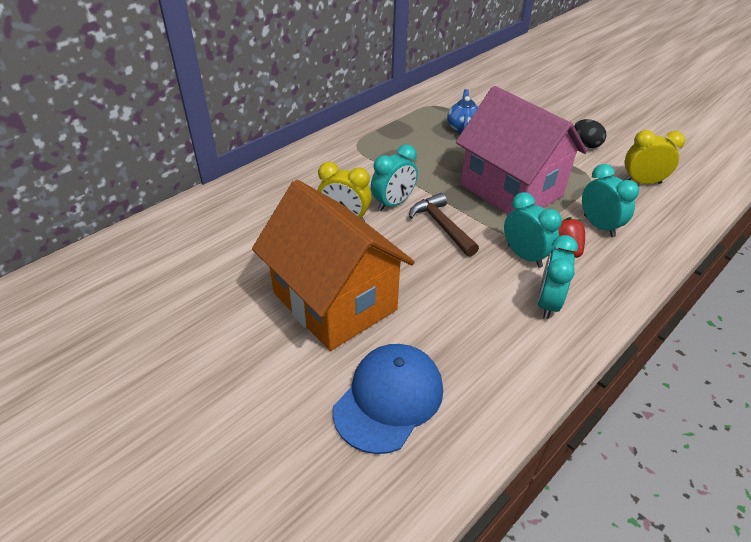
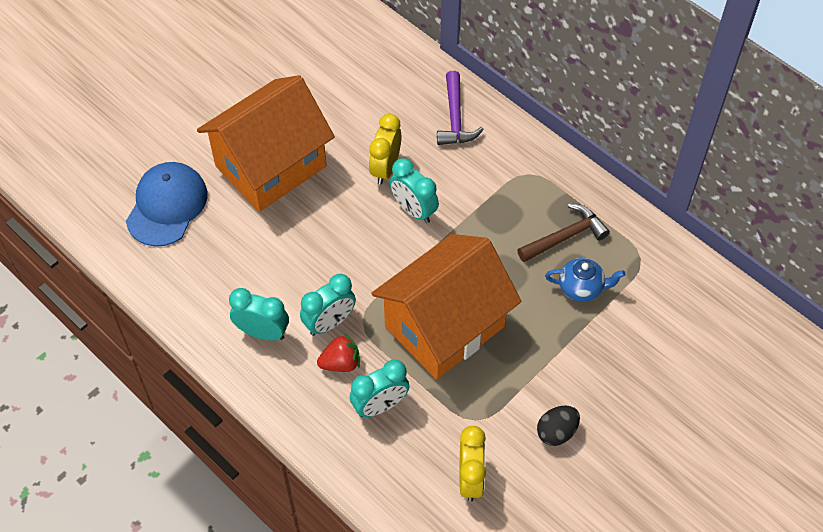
camera: 90 degrees right, 15 degrees up
blue cap [333,344,443,454] -> blue cap turned 105 degrees counterclockwise [126,162,208,247]
brown hammer [409,193,479,257] -> brown hammer moved to [517,204,610,262]
pink house [456,86,587,214] -> orange house [371,234,521,380]
none -> purple hammer [437,71,484,145]

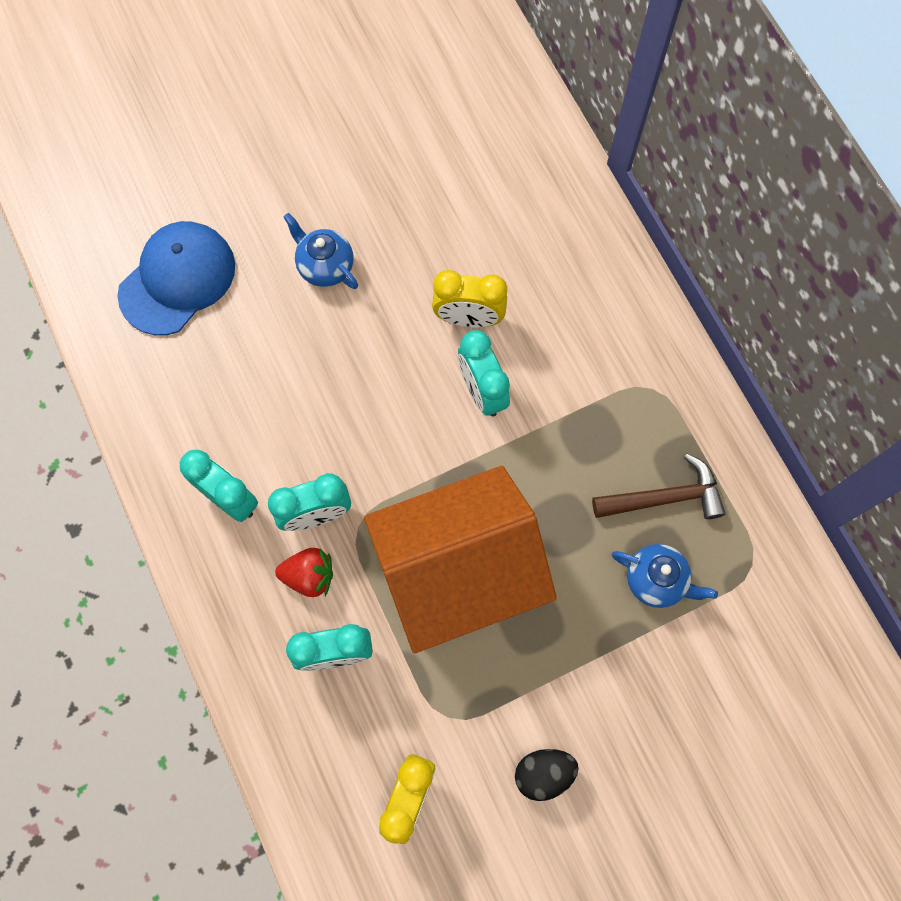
camera: 20 degrees right, 15 degrees up
orange house [197,75,335,212] -> blue teapot [284,213,358,289]
yellow clock [369,114,401,185] -> yellow clock turned 120 degrees counterclockwise [432,270,507,328]
purple hammer [437,71,484,145] -> none

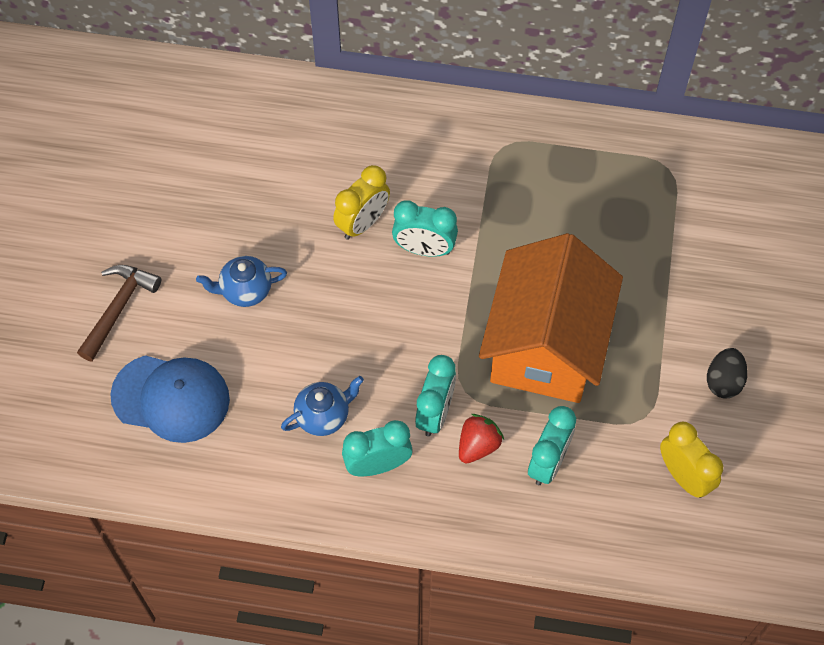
camera: 55 degrees left, 10 degrees down
blue cap [118,221,235,335] -> blue cap turned 120 degrees clockwise [110,355,230,443]
brown hammer [592,454,726,519] -> brown hammer moved to [77,265,161,362]
blue teapot [612,544,718,608] -> blue teapot moved to [281,376,364,436]

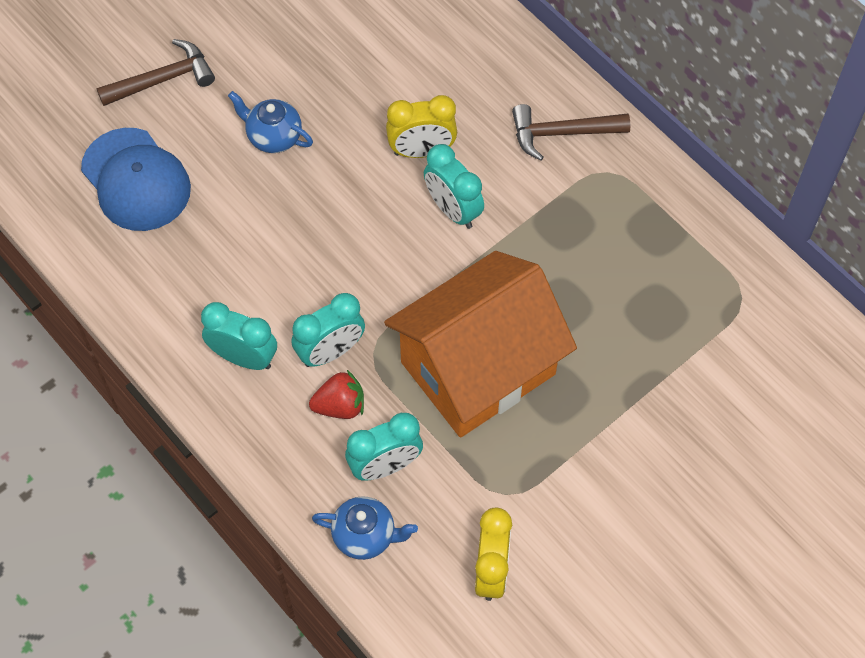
camera: 40 degrees right, 0 degrees up
blue teapot [281,376,364,436] -> blue teapot moved to [312,496,418,560]
black egg [707,348,748,398] -> none
none -> brown hammer [512,104,630,161]

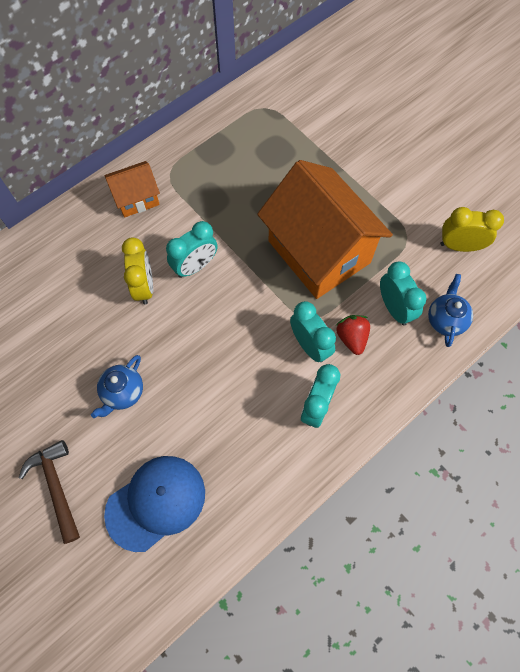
camera: 90 degrees left, 5 degrees up
brown hammer [512,104,630,161] -> orange house [105,161,160,218]

